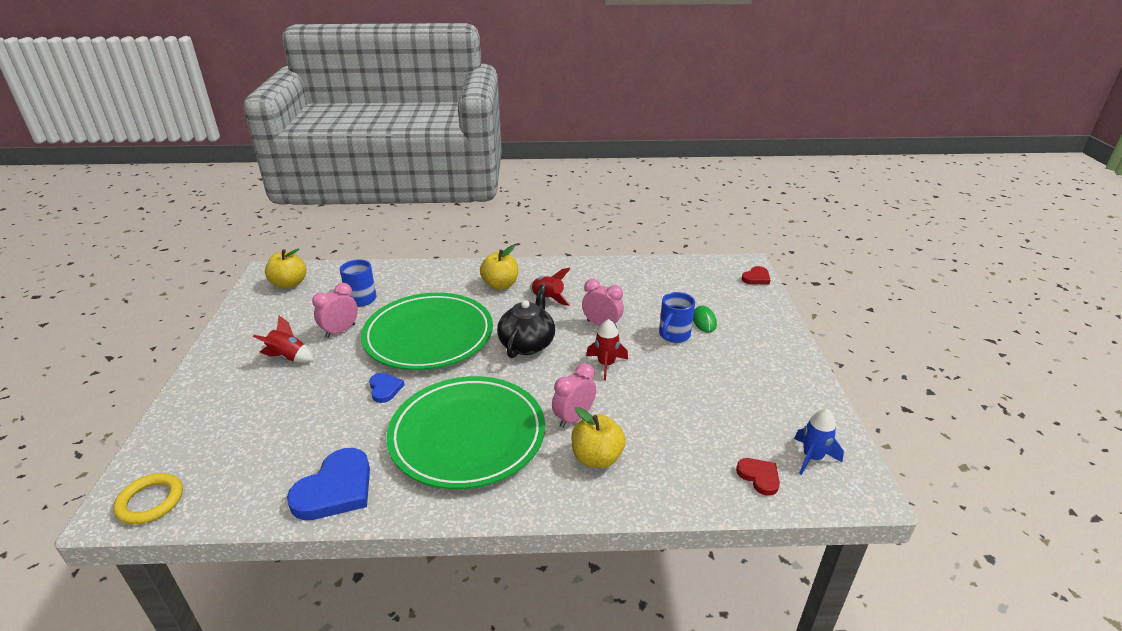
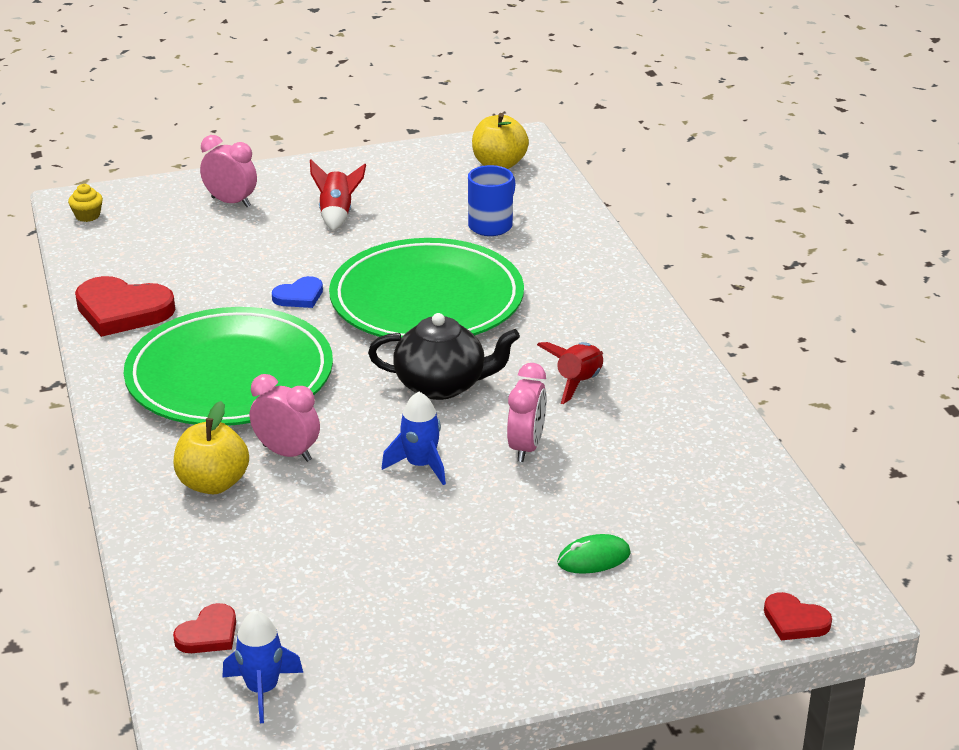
camera: 75 degrees right, 0 degrees up
yellow ring [113,473,183,525] -> yellow cupcake [68,184,103,222]
blue heart [287,448,370,520] -> red heart [75,276,175,337]
pink clock [312,283,358,338] -> pink clock moved to [200,135,257,207]
yellow apple [480,245,518,290] -> none
red rocket [586,319,628,380] -> blue rocket [382,392,446,485]
blue mug [659,292,695,343] -> none

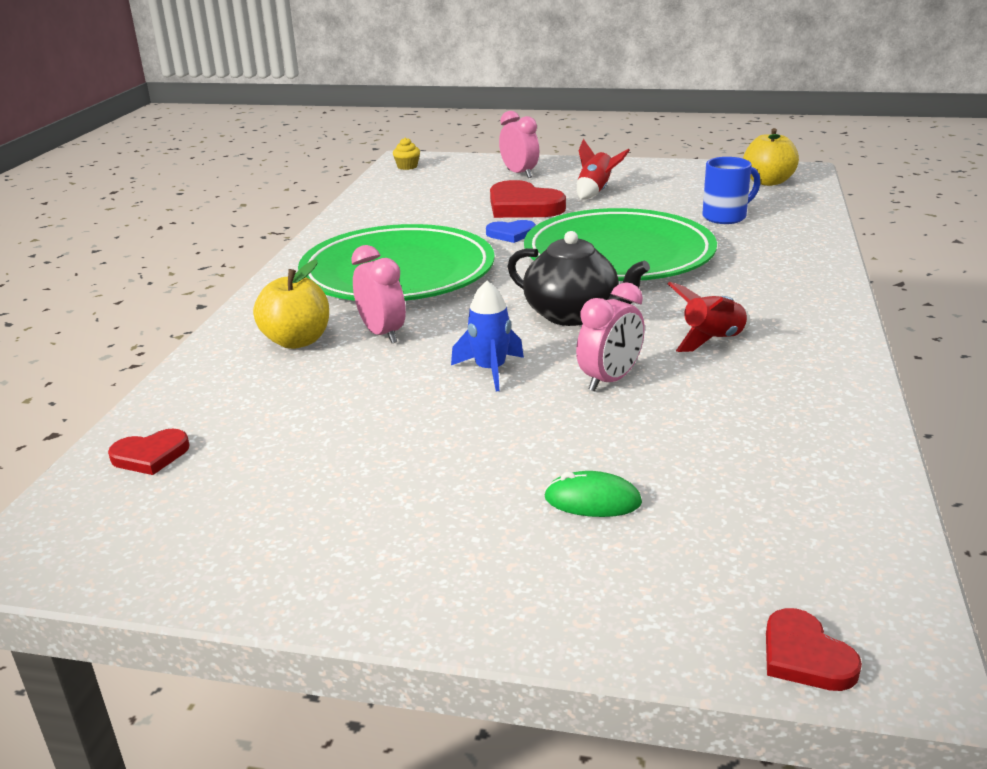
camera: 30 degrees right, 5 degrees down
red heart [75,276,175,337] -> red heart moved to [490,180,566,218]
blue rocket [222,611,303,723] -> none

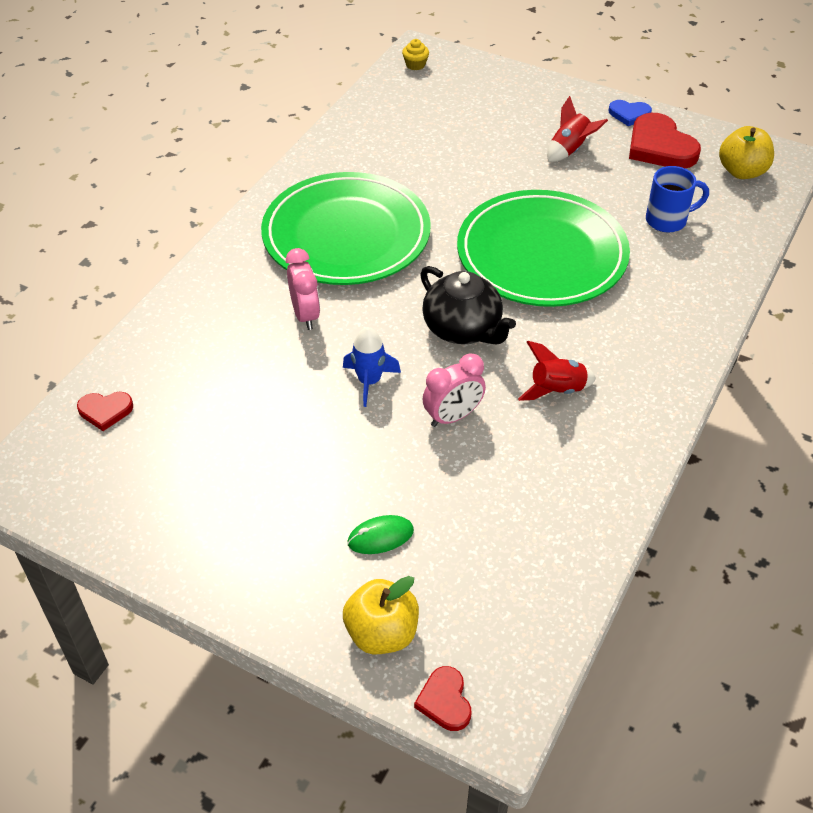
camera: 15 degrees right, 20 degrees up
yellow apple [253,259,329,349] -> yellow apple moved to [343,576,419,654]
blue heart [486,220,536,243] -> blue heart moved to [608,100,652,126]
red heart [490,180,566,218] -> red heart moved to [629,113,701,168]
pink clock [499,111,539,178] -> none
green mouse [544,471,642,517] -> green mouse turned 45 degrees counterclockwise [347,515,414,554]

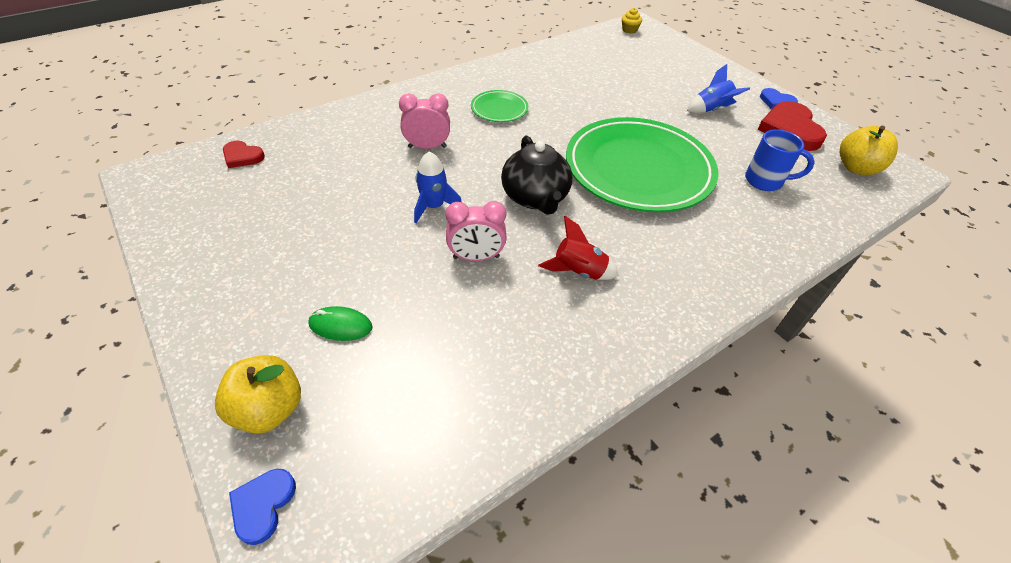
camera: 25 degrees right, 0 degrees up
green plate [261,172,431,285] -> green plate [471,90,528,122], size x0.43
pink clock [286,248,320,330] -> pink clock turned 105 degrees counterclockwise [399,93,450,149]
red heart [414,666,471,731] -> blue heart [229,469,296,545]
red rocket [547,96,608,162] -> blue rocket [687,64,750,113]

